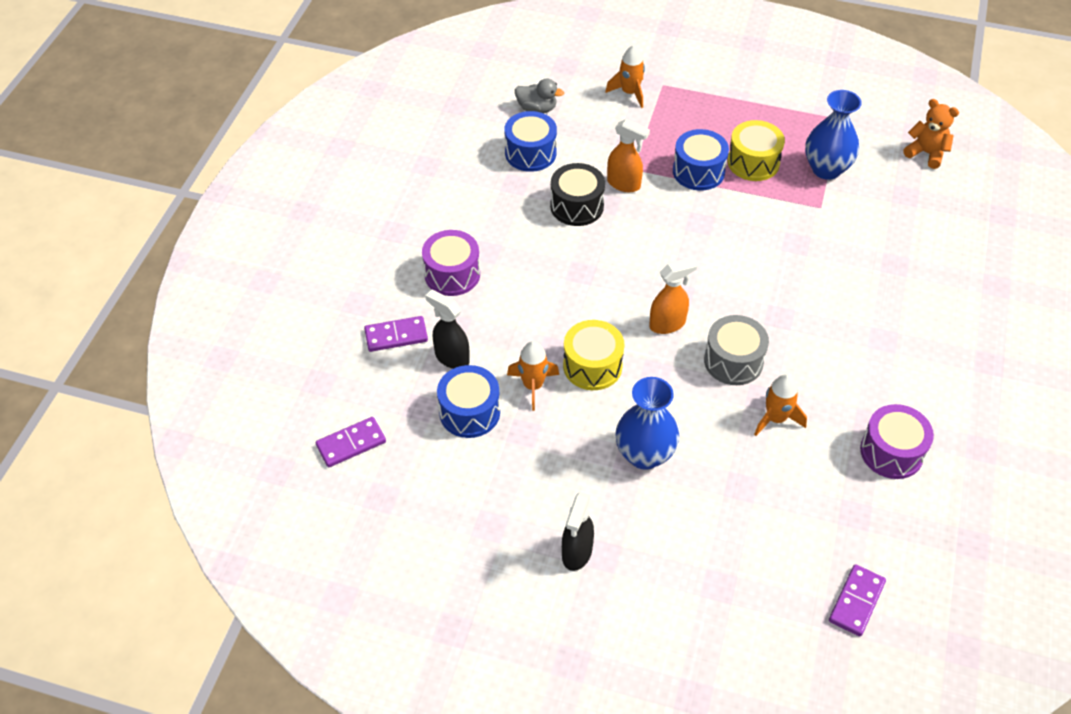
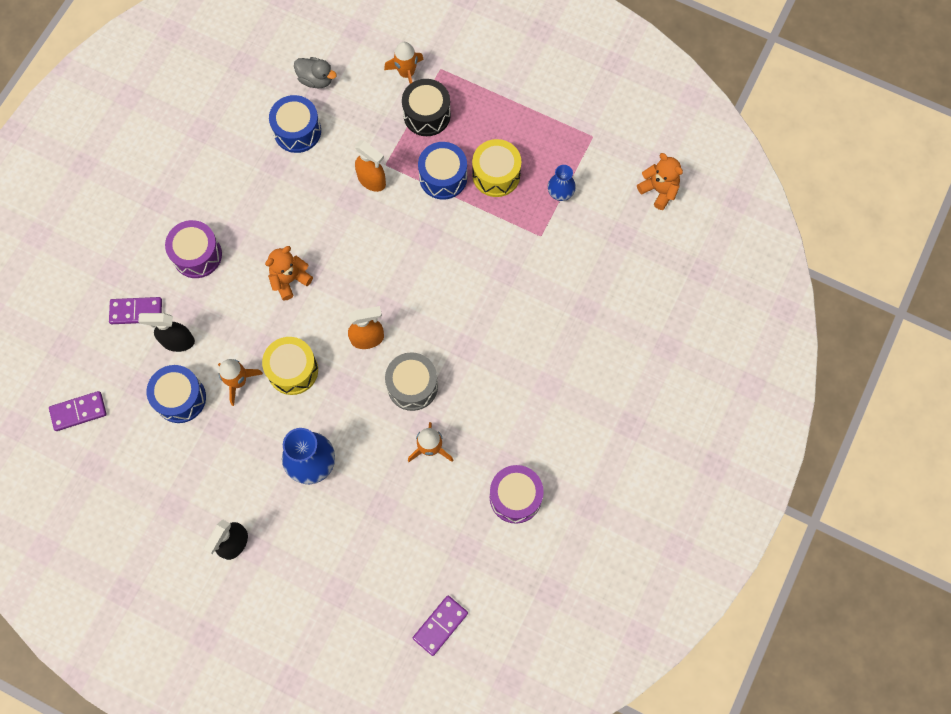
camera: 10 degrees right, 20 degrees up
black spray bottle [425,289,470,369] -> black spray bottle turned 45 degrees counterclockwise [138,313,195,352]
black drum [550,163,605,226] -> black drum moved to [402,79,451,136]
blue vase [805,90,862,180] -> blue vase [548,165,576,201], size x0.58
none -> orange teddy bear [265,246,313,301]

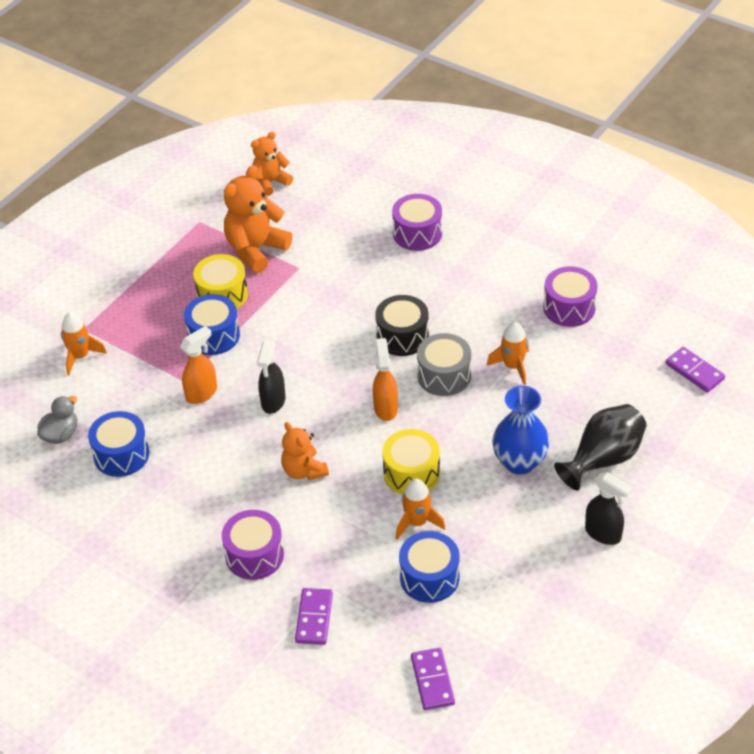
camera: 80 degrees left, 25 degrees down
black spray bottle [138,313,195,352] -> black spray bottle moved to [257,341,285,414]
black drum [402,79,451,136] -> black drum moved to [375,295,429,356]
blue vase [548,165,576,201] -> orange teddy bear [224,165,292,273]
none -> purple drum [392,194,442,251]
none -> black vase [554,404,647,490]

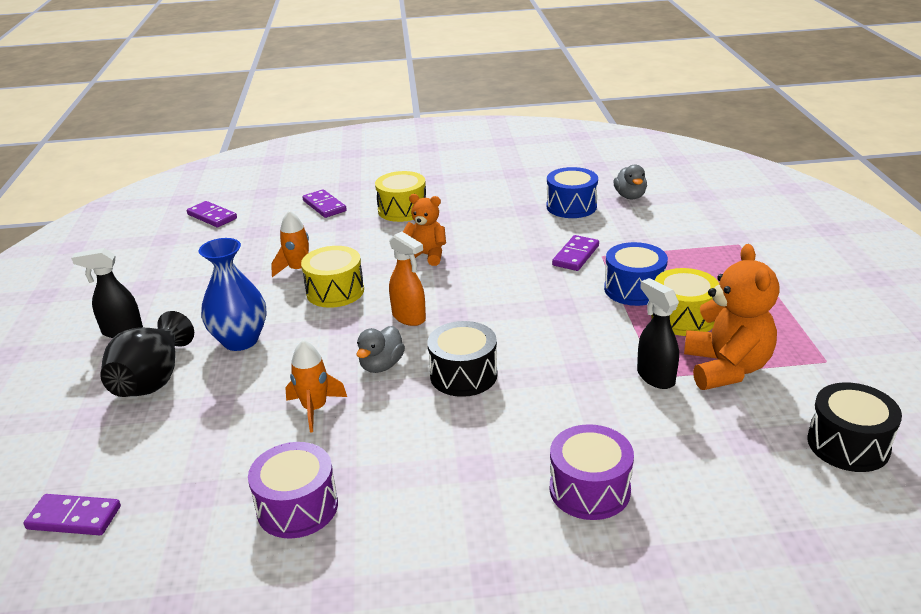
camera: 140 degrees right, 15 degrees down
orange rocket [61,312,107,375] -> none
orange spray bottle [180,326,217,404] -> purple domino [552,235,599,271]
purple drum [222,510,284,580] -> yellow drum [375,171,426,222]
orange teddy bear [251,132,293,196] -> black drum [807,382,902,472]
black spray bottle [257,341,285,414] -> black spray bottle moved to [637,278,679,389]
blue drum [399,531,460,603] -> none
grey drum [417,333,471,396] -> grey duck [356,326,405,373]

